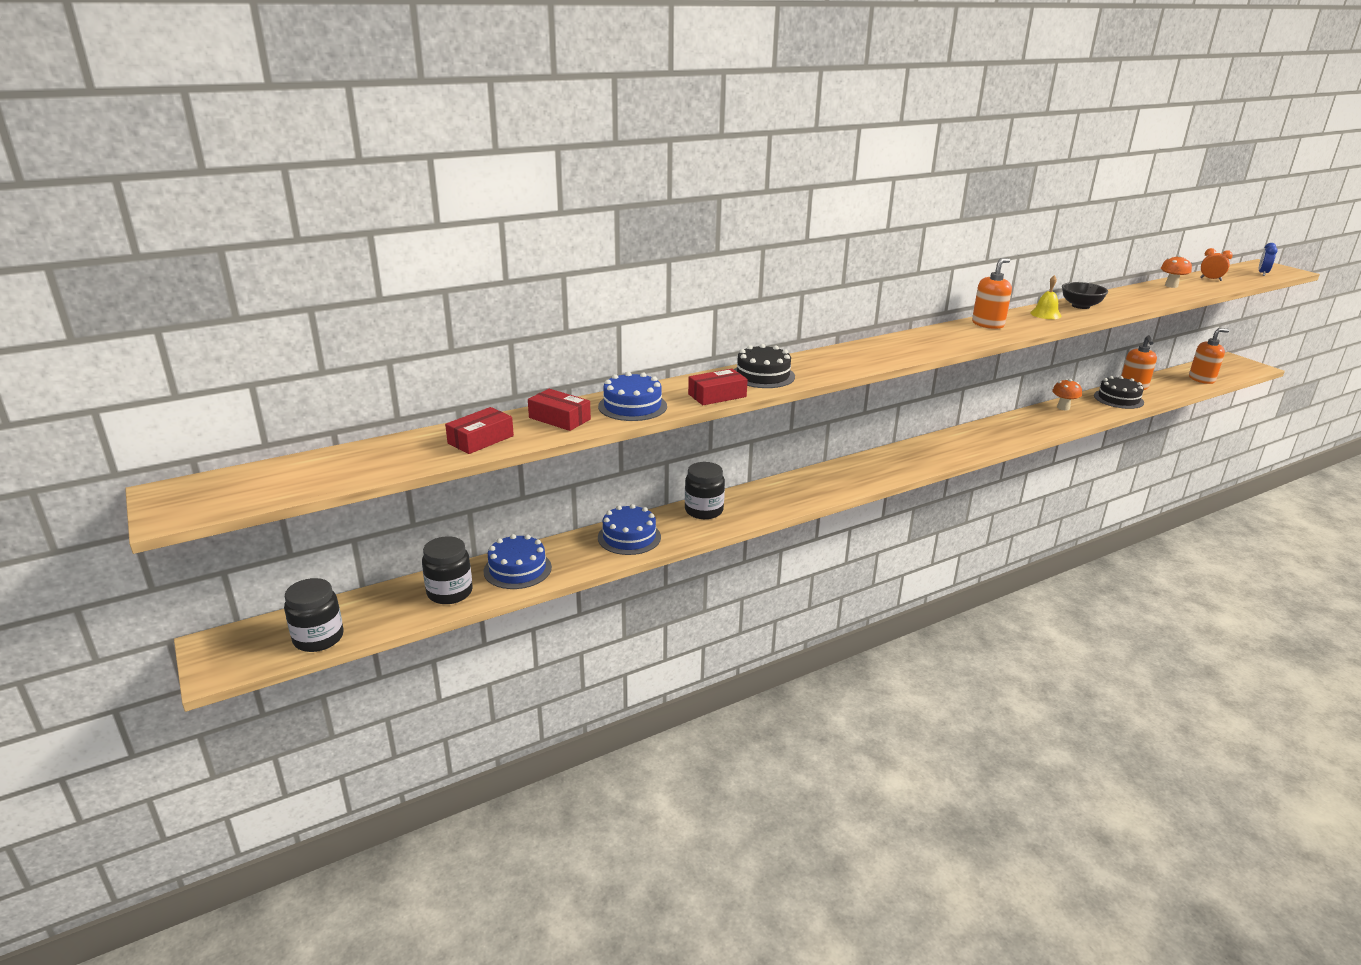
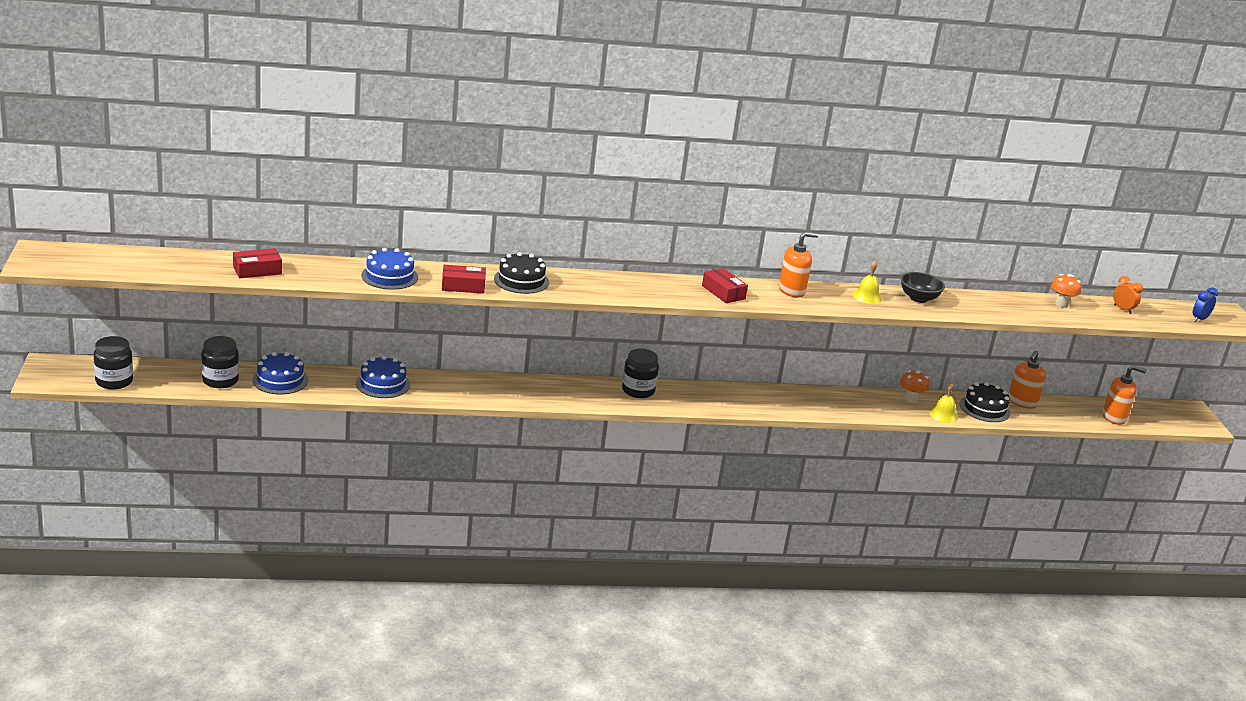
camera: 20 degrees right, 0 degrees up
red box [528,389,591,431] -> red box moved to [702,268,748,303]
black jar [685,462,725,519] -> black jar moved to [622,348,659,398]
none -> yellow bell [929,382,958,423]

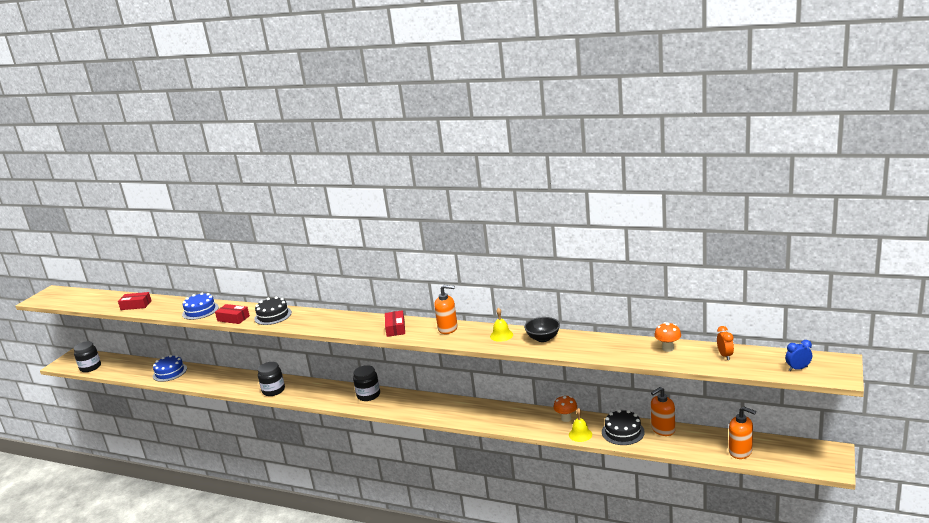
camera: 35 degrees right, 5 degrees down
black jar [201,336,239,388] -> black jar moved to [258,362,285,396]
blue cake [356,356,410,398] -> none

